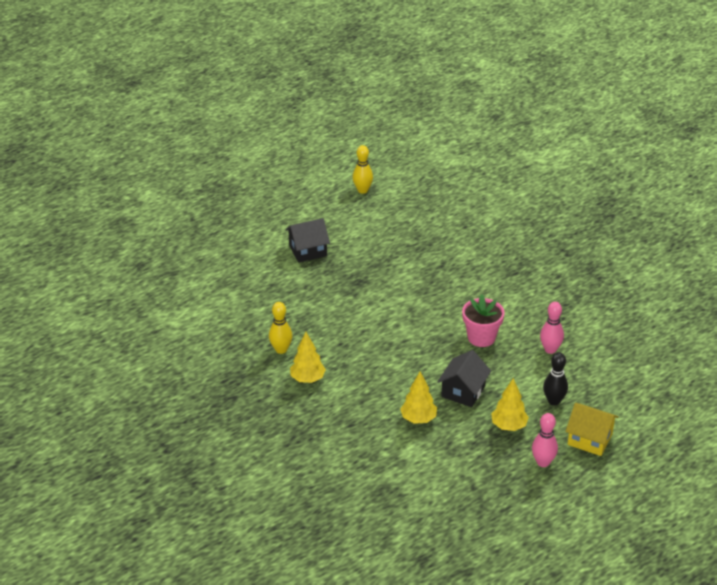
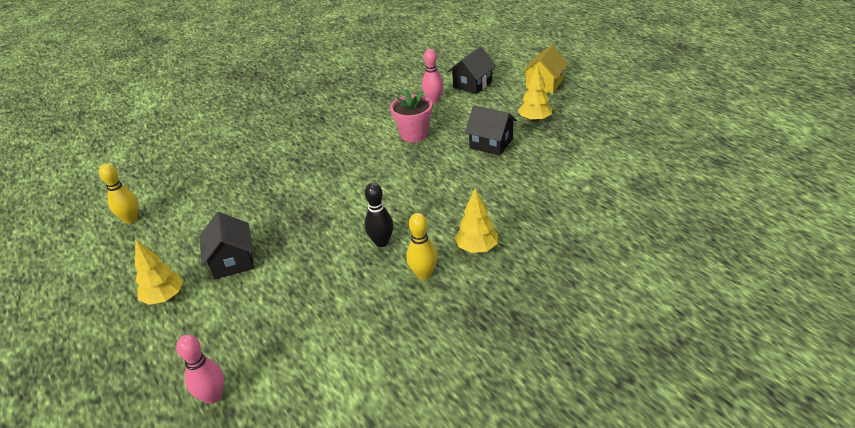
camera: 85 degrees left, 0 degrees up
yellow tree [400,372,437,424] -> yellow tree moved to [135,239,183,305]
pink bowling pin [532,413,558,467] -> pink bowling pin moved to [176,335,224,404]
black bowling pin [543,353,568,406] -> black bowling pin moved to [365,183,393,247]
none -> black house [448,46,496,94]

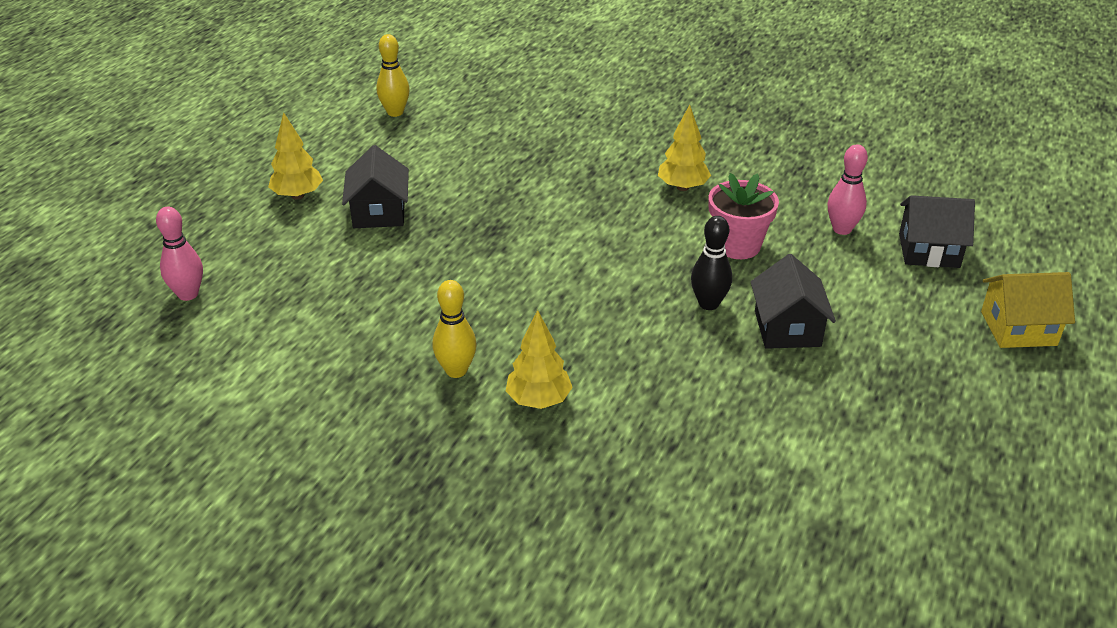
camera: 55 degrees right, 0 degrees up
black house [199,212,254,279] -> black house turned 45 degrees counterclockwise [342,145,409,228]
black bowling pin [365,183,393,247] -> black bowling pin moved to [691,216,732,310]
yellow tree [518,66,552,122] -> yellow tree moved to [658,105,711,191]

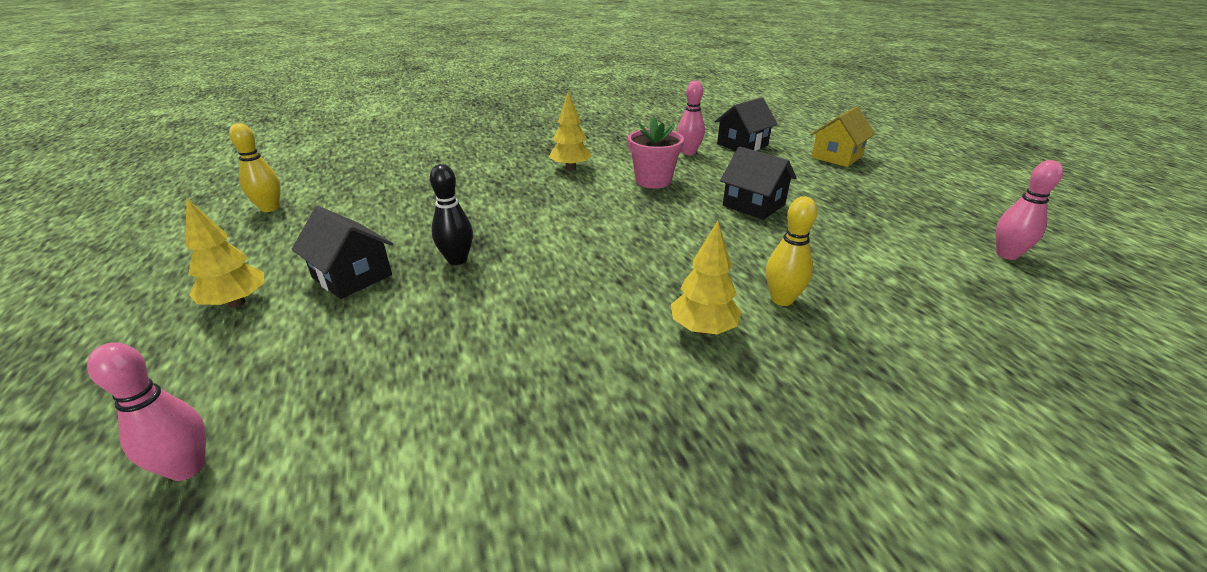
camera: 45 degrees left, 5 degrees down
yellow bowling pin [432,280,477,378] -> yellow bowling pin moved to [766,196,818,306]
black bowling pin [691,216,732,310] -> black bowling pin moved to [430,164,473,265]
none -> pink bowling pin [996,160,1063,260]

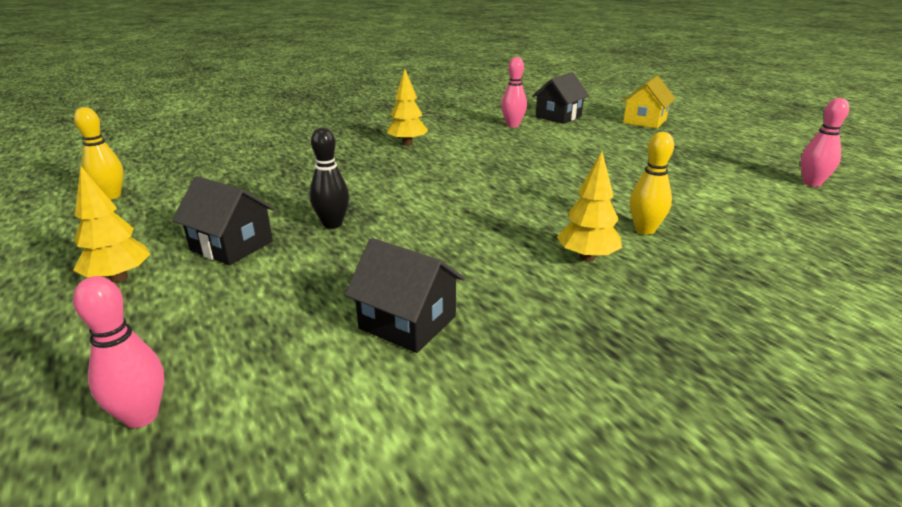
camera: 10 degrees left, 5 degrees down
pink flower pot [628,117,684,189] -> none
black house [720,147,797,220] -> black house moved to [345,238,465,353]

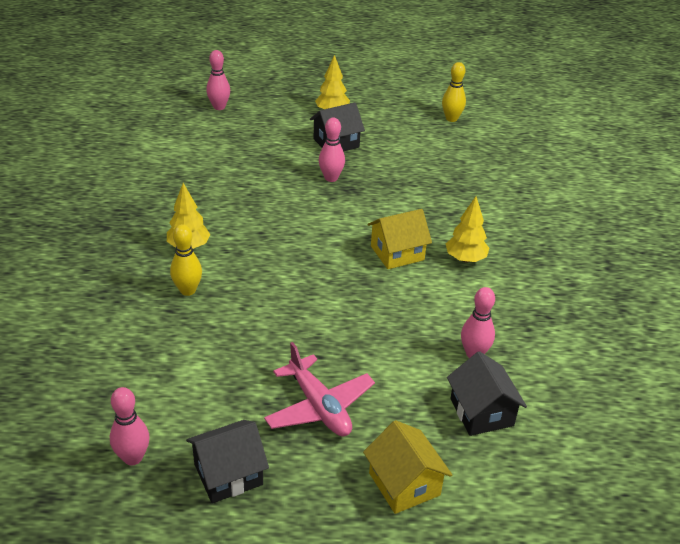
camera: 120 degrees right, 10 degrees up
black bowling pin [309,128,349,229] -> pink bowling pin [319,118,345,182]
black house [345,238,465,353] -> black house moved to [186,420,269,503]
none -> pink plane [264,342,375,436]
none -> yellow house [367,209,432,269]

